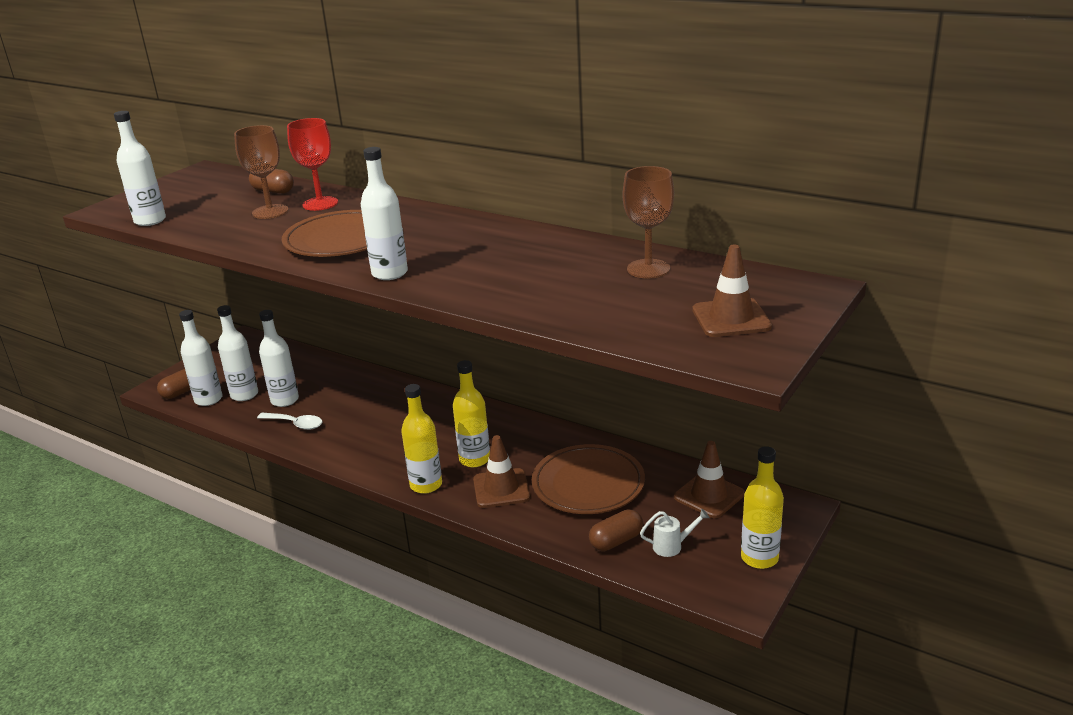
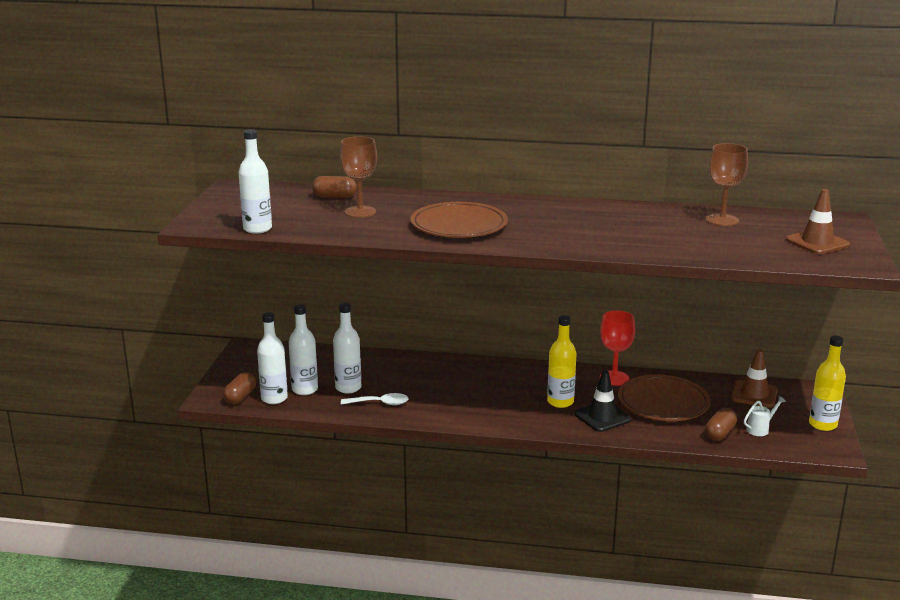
camera: 25 degrees left, 5 degrees down
red goblet [287,118,338,211] -> red goblet moved to [600,310,635,386]
white bottle [361,147,408,280] -> none
yellow bottle [401,384,442,494] -> none
brown traffic cone [473,435,530,508] -> black traffic cone [574,371,631,432]

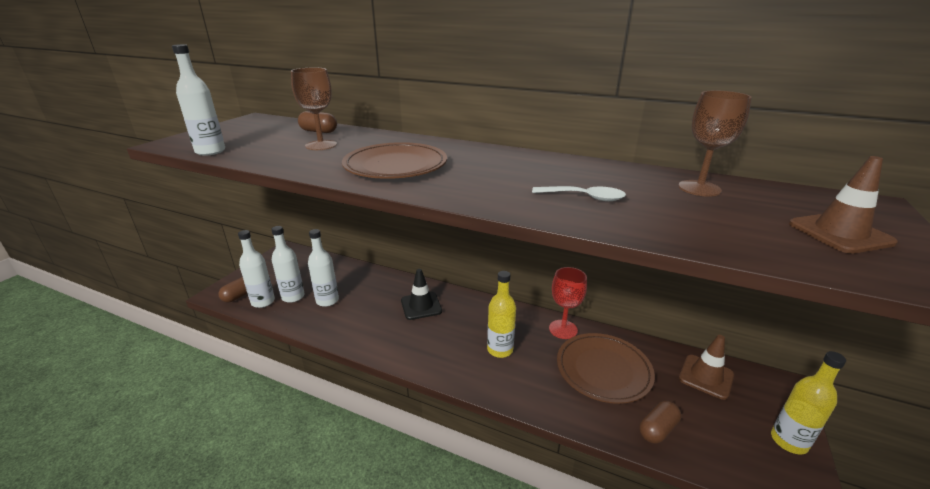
camera: 15 degrees right, 5 degrees up
white spoon [341,393,409,405] -> white spoon moved to [532,186,626,201]
black traffic cone [574,371,631,432] -> black traffic cone moved to [401,269,442,320]
white watering can [744,396,786,436] -> none

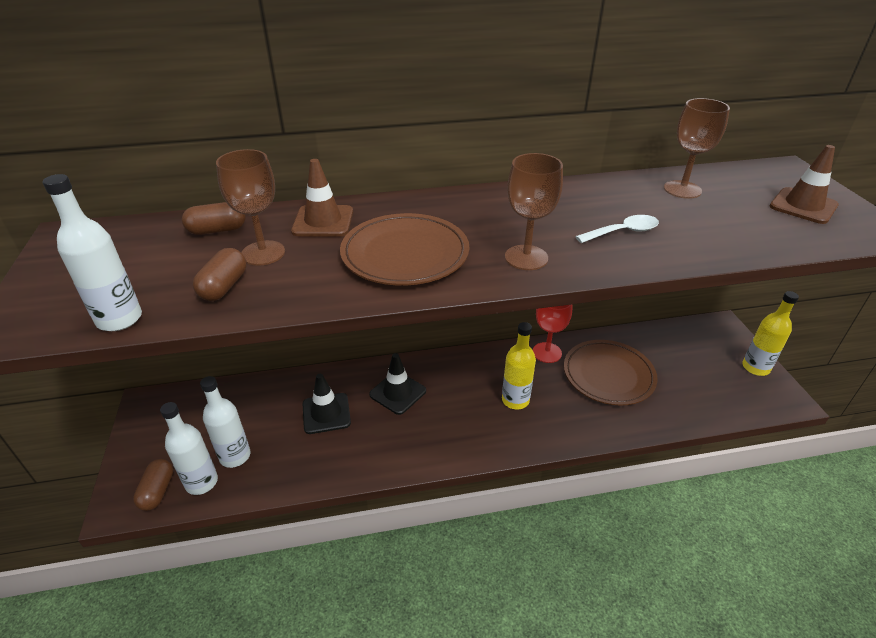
camera: 35 degrees left, 10 degrees up
white bottle [308,229,339,307] -> none
brown capsule [639,401,681,444] -> brown capsule moved to [193,248,246,301]
brown traffic cone [679,335,734,400] -> brown traffic cone moved to [291,159,353,237]
none -> black traffic cone [303,374,351,434]
none -> brown goblet [505,153,563,270]

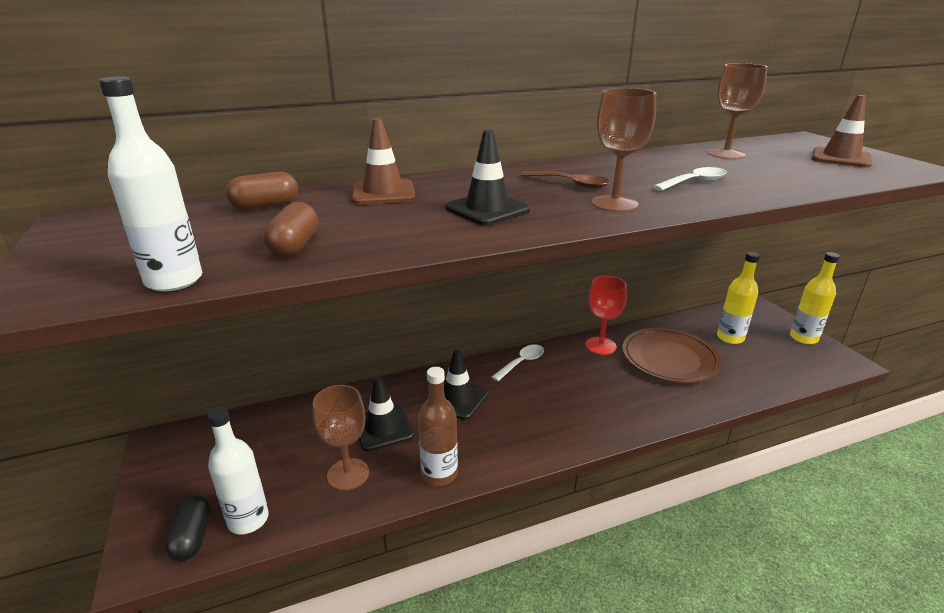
camera: 10 degrees left, 10 degrees down
brown capsule [133,459,173,511] -> black capsule [165,496,211,562]
white bottle [200,376,250,468] -> none
brown goblet [216,149,285,266] -> brown goblet moved to [313,385,369,491]
brown plate [340,213,469,285] -> black traffic cone [445,130,530,225]
yellow bottle [502,322,536,409] -> yellow bottle moved to [717,252,760,344]
none -> brown bottle [418,367,458,486]
none -> white spoon [491,344,544,381]
none -> brown spoon [520,171,610,189]

